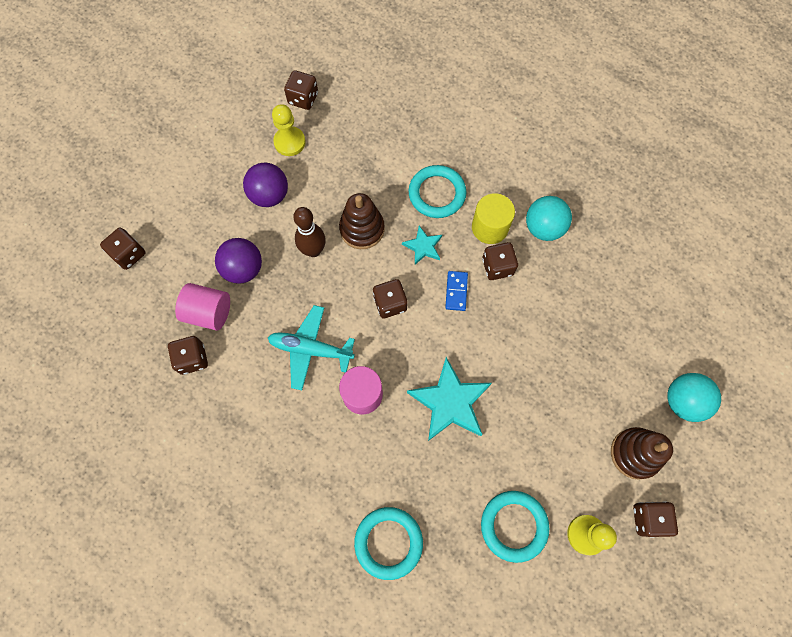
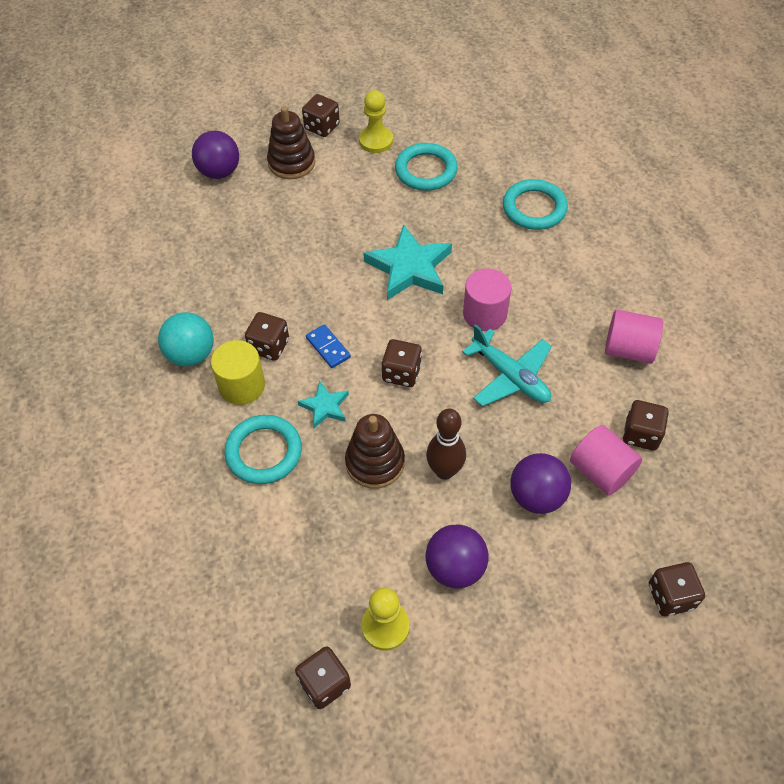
camera: 145 degrees left, 15 degrees down
blue domino [445,271,468,311] -> blue domino turned 75 degrees counterclockwise [306,324,351,368]
turquoise ball [667,373,721,422] -> purple ball [192,130,239,179]
none -> pink cylinder [605,310,663,364]

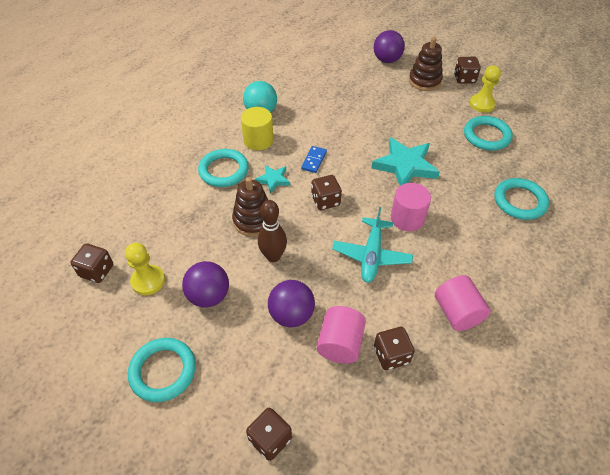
camera: 55 degrees right, 5 degrees down
brown dice [245,312,289,361] -> none
none -> turquoise ring [128,338,196,402]

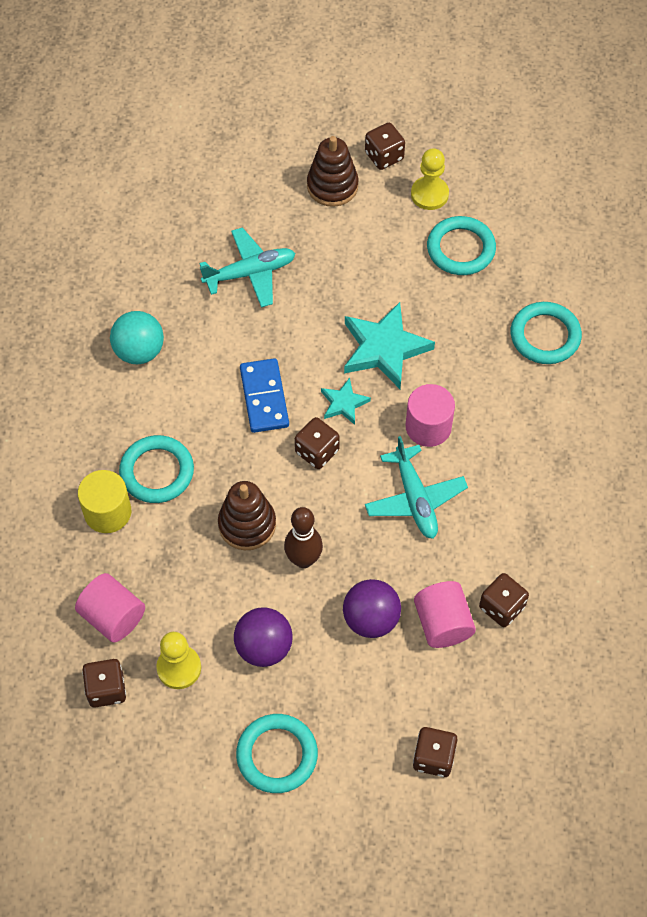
camera: 30 degrees left, 10 degrees up
yellow cylinder [241,107,274,150] -> yellow cylinder moved to [78,470,131,533]
turquoise star [255,165,290,193] -> turquoise star moved to [321,378,371,425]
blue domino [301,146,327,173] -> blue domino [240,358,289,433], size x1.60
purple ball [374,30,405,63] -> none
pink cylinder [435,275,491,331] -> pink cylinder moved to [75,573,145,642]
none -> turquoise plane [199,227,296,308]

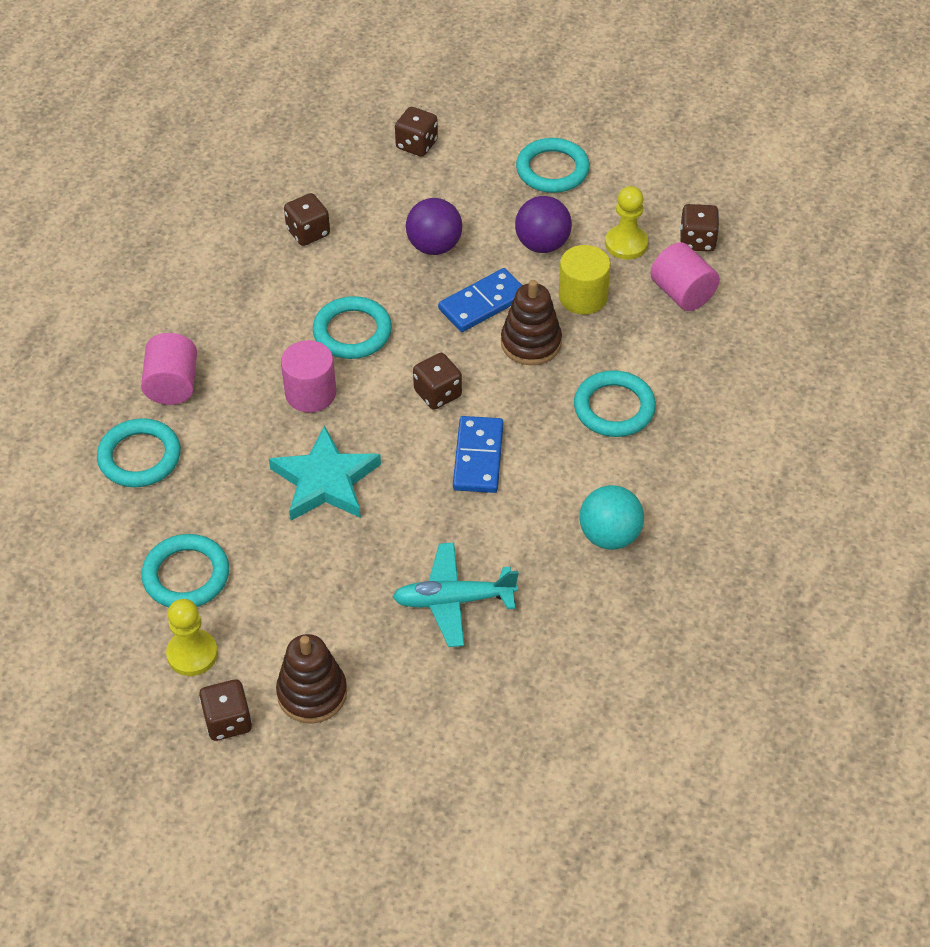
camera: 165 degrees left, 10 degrees down
yellow cylinder [78,470,131,533] -> yellow cylinder moved to [559,245,611,315]
brown bowling pin [284,507,323,568] -> blue domino [438,268,522,332]
turquoise star [321,378,371,425] -> none
turquoise plane [365,436,468,539] -> turquoise ring [313,296,392,359]
pink cylinder [414,581,476,648] -> pink cylinder moved to [141,333,197,405]

